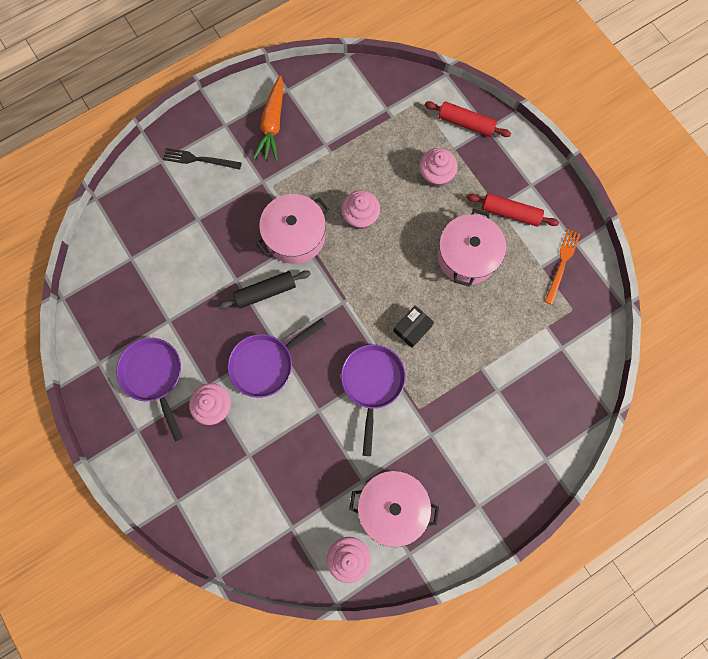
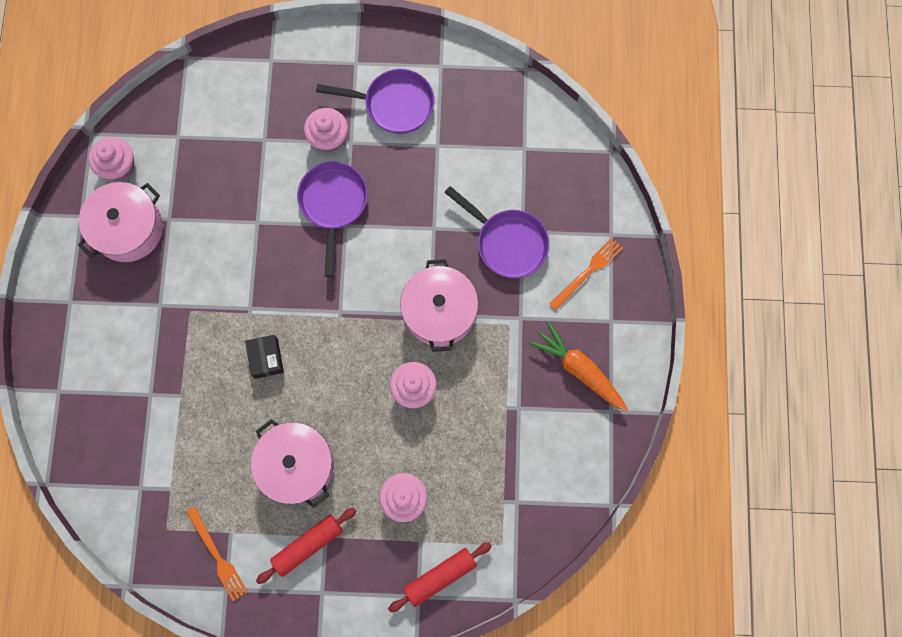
camera: 125 degrees right, 0 degrees up
black fork [163,148,242,170] -> orange fork [549,238,623,310]
black rolling pin [218,270,311,309] -> none
purple pan [341,345,406,456] -> purple pan moved to [444,186,550,278]

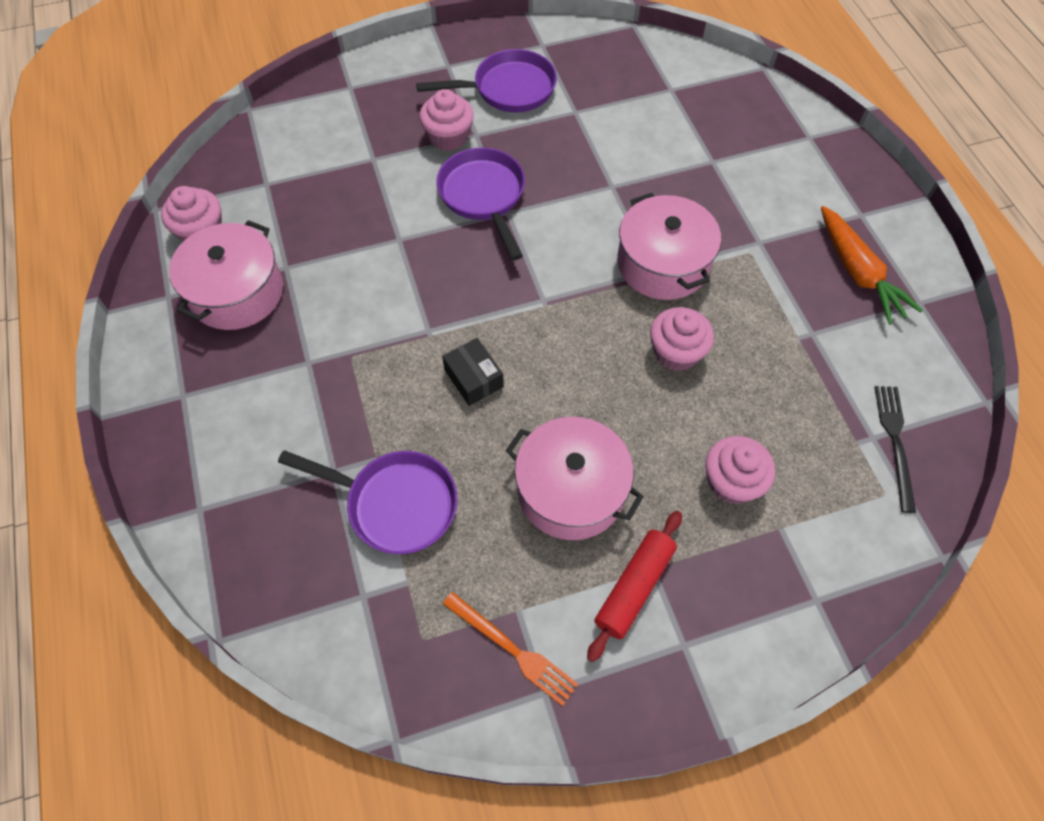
camera: 20 degrees left, 15 degrees down
red rolling pin [388,542,492,612] -> none
purple pan [444,186,550,278] -> purple pan moved to [278,450,458,554]
orange carrot [529,322,628,412] -> orange carrot turned 135 degrees counterclockwise [821,206,923,325]
orange fork [549,238,623,310] -> none
none -> black fork [875,386,916,513]

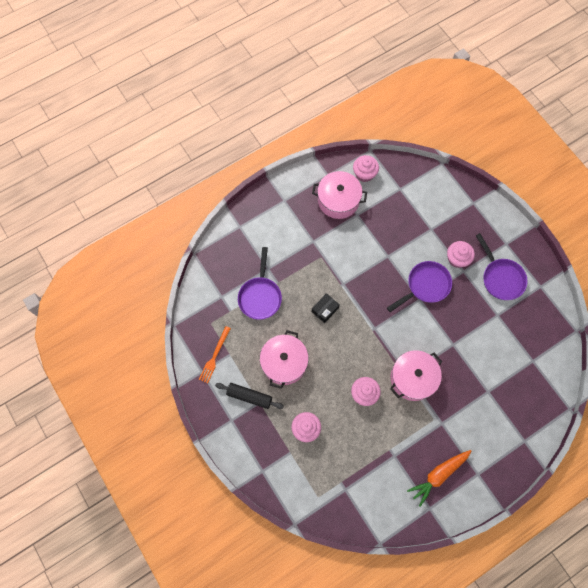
camera: 75 degrees right, 10 degrees up
red rolling pin [587,511,682,662] -> black rolling pin [215,383,284,409]
black fork [875,386,916,513] -> none

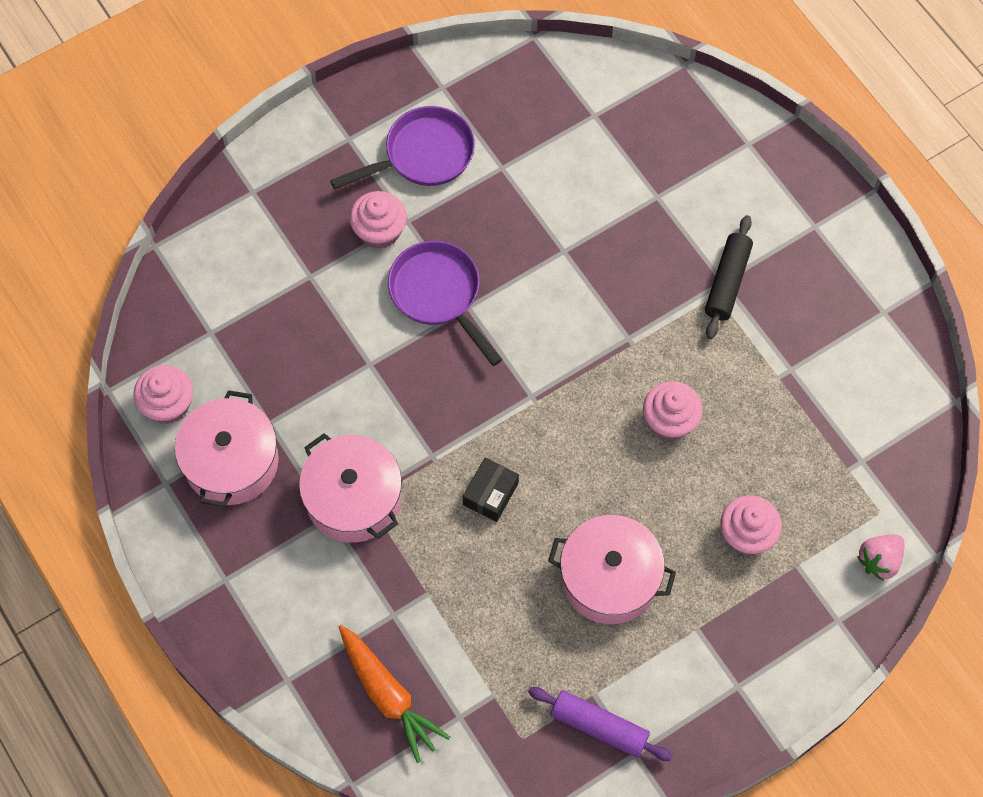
camera: 90 degrees left, 5 degrees down
orange fork [199,326,231,383] -> purple rolling pin [528,687,673,761]
black rolling pin [215,383,284,409] -> black rolling pin moved to [705,215,753,339]
purple pan [238,247,282,320] -> none
black box [311,293,340,323] -> black box turned 75 degrees clockwise [463,458,519,522]
pink pot [390,350,442,401] -> pink pot moved to [299,433,402,543]
orange carrot [407,450,471,507] -> orange carrot moved to [339,625,450,763]
none -> pink strawberry [857,535,904,581]

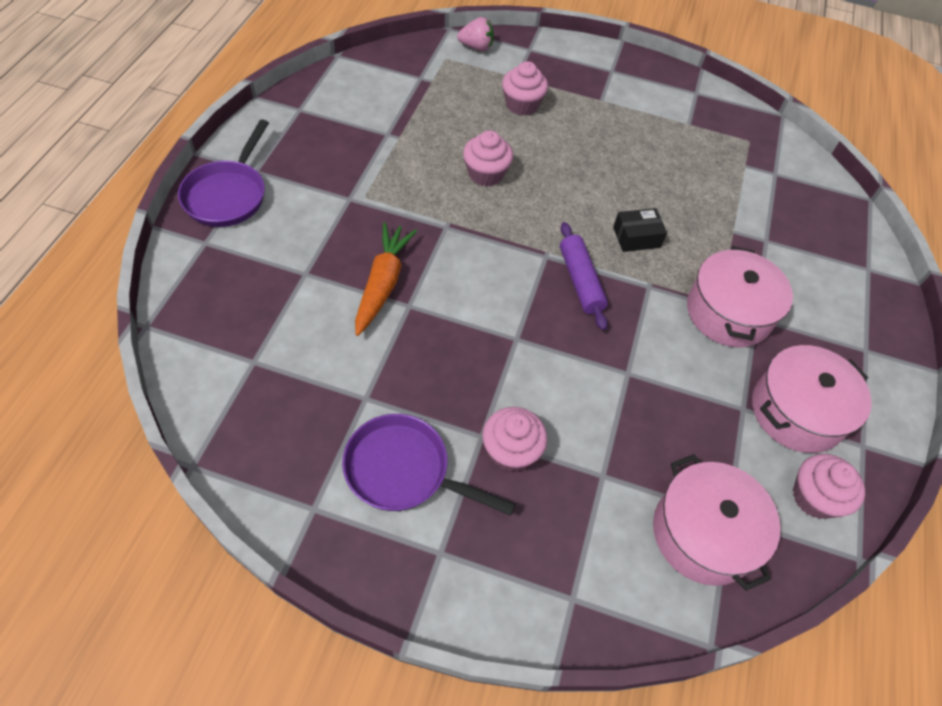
camera: 135 degrees left, 10 degrees down
orange carrot [339,625,450,763] -> orange carrot moved to [355,222,417,336]
purple pan [388,241,502,366] -> purple pan moved to [178,119,269,227]
purple rolling pin [528,687,673,761] -> purple rolling pin moved to [560,222,608,330]
pink pot [548,515,676,624] -> pink pot moved to [653,454,781,591]
black rolling pin [705,215,753,339] -> none

